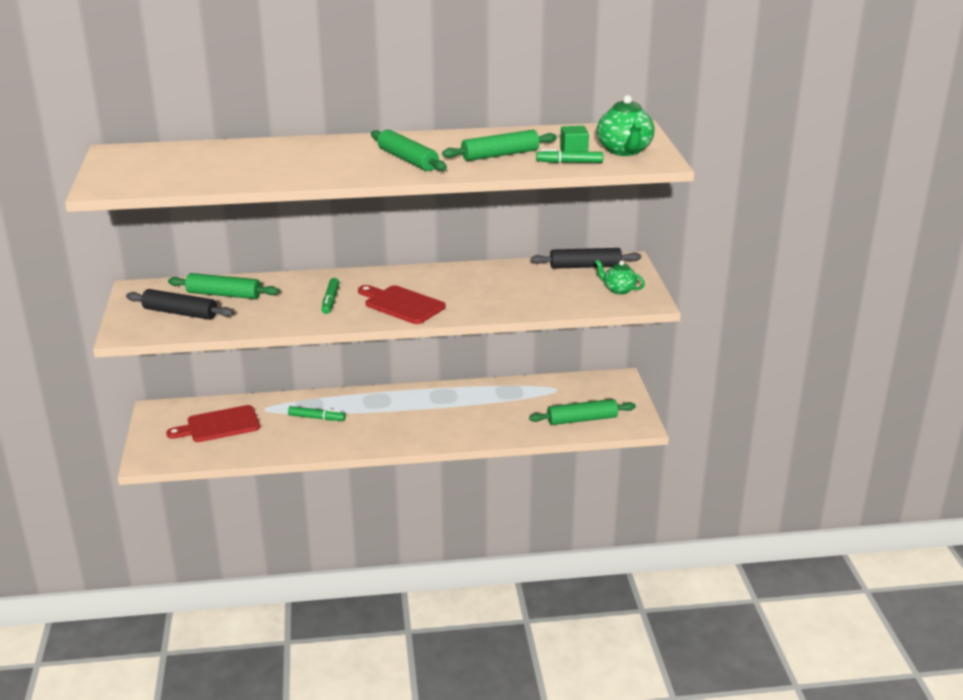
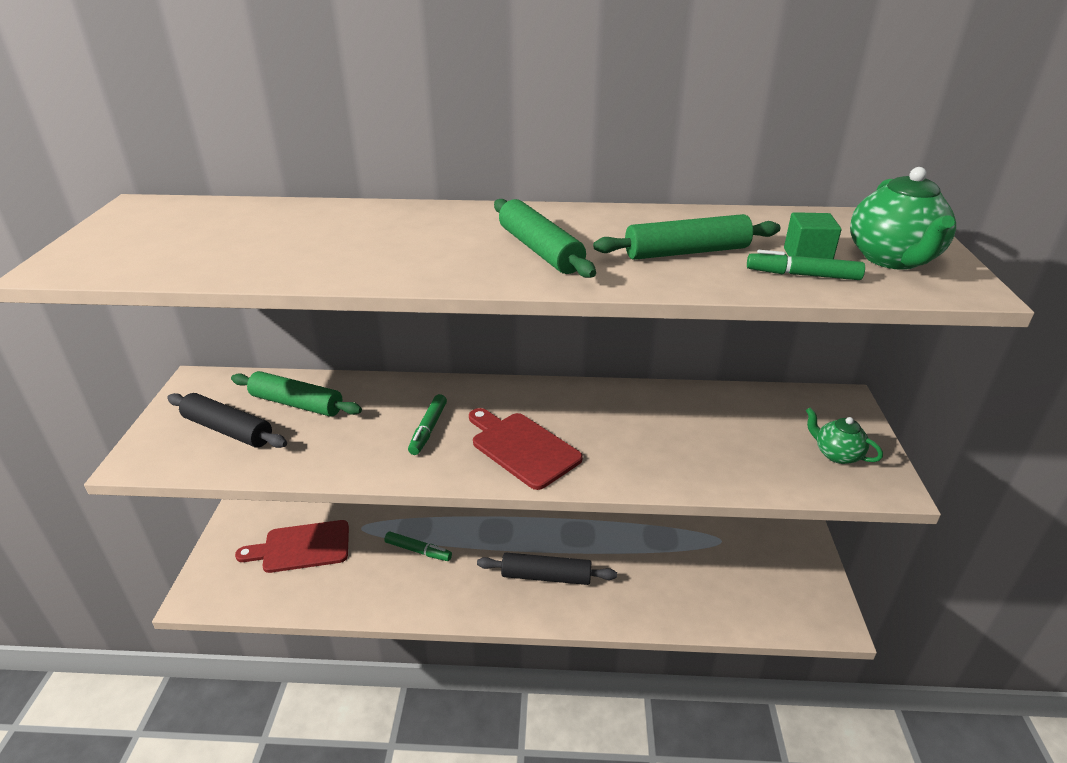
camera: 10 degrees right, 5 degrees up
green rolling pin [529,399,636,425] -> none
black rolling pin [531,248,641,269] -> black rolling pin moved to [477,553,617,585]

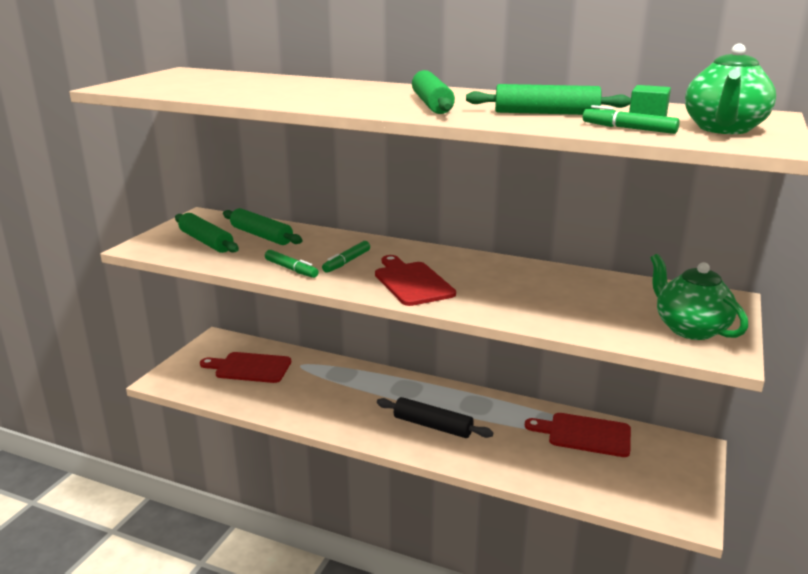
camera: 20 degrees right, 10 degrees down
black rolling pin [167,393,287,448] -> green rolling pin [175,213,239,253]
green marker [384,531,452,561] -> green marker moved to [265,250,319,278]
green teapot [806,407,883,464] -> green teapot [650,254,748,340], size x1.63
none -> red cutting board [525,413,631,457]

